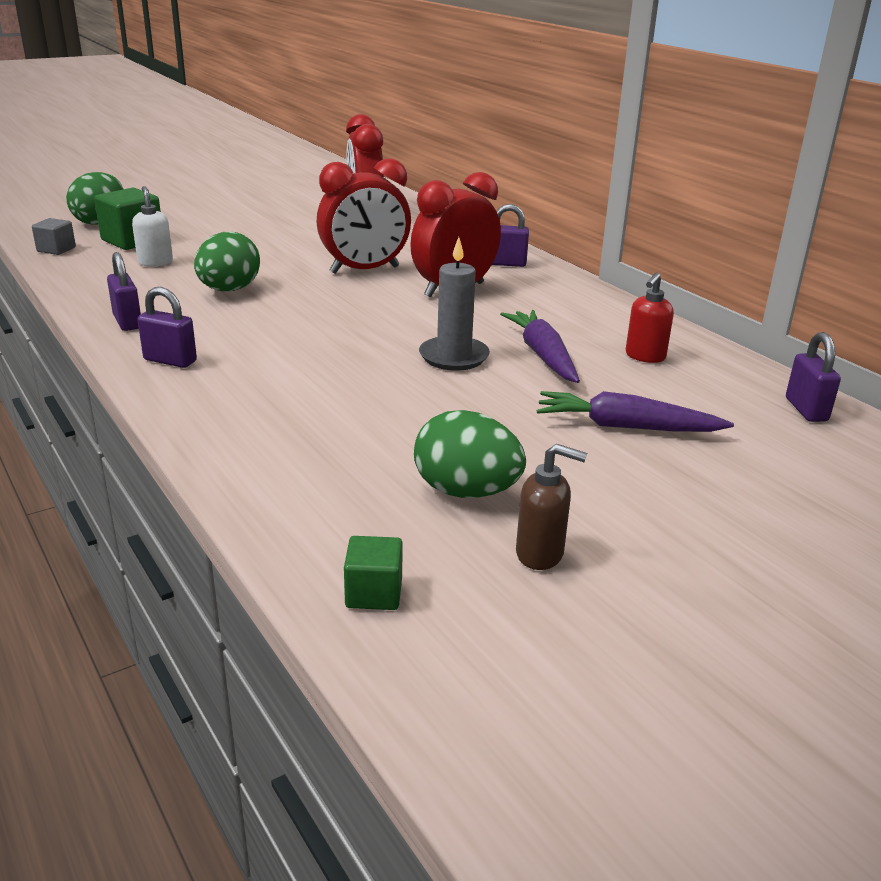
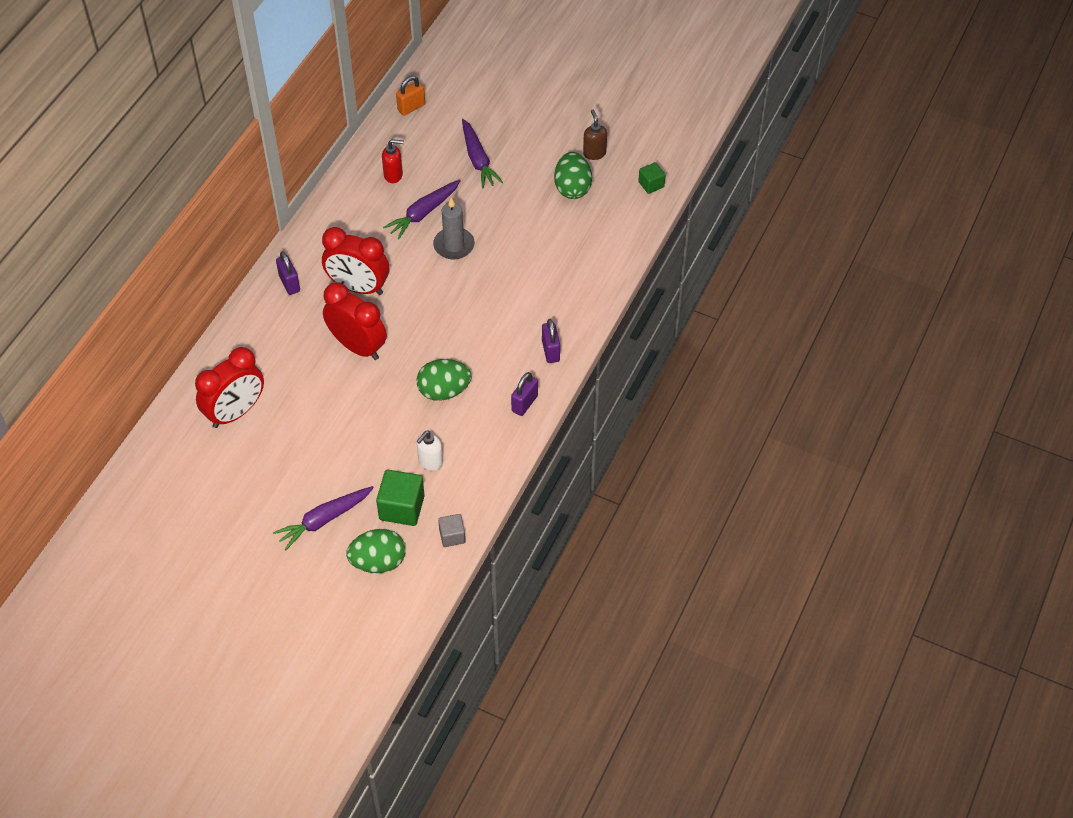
camera: 120 degrees left, 25 degrees up
purple padlock [786,332,841,422] -> orange padlock [396,76,425,116]
none -> purple carrot [273,486,374,550]

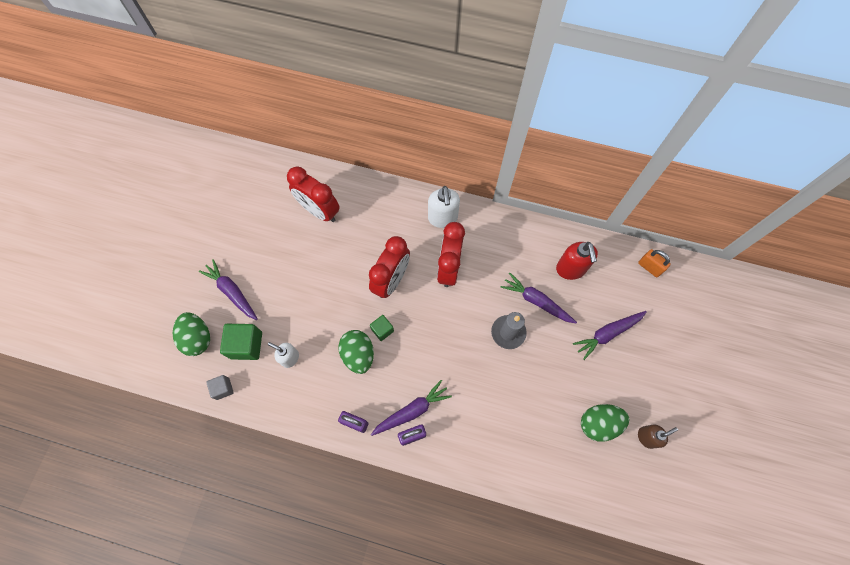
camera: 80 degrees right, 15 degrees up
purple padlock [276,251,300,295] -> white soap dispenser [428,186,460,228]
red soap dispenser [382,139,404,183] -> red soap dispenser [556,242,598,280], size x1.56
green cube [638,162,665,194] -> green cube moved to [370,315,394,341]
none -> purple carrot [371,380,452,436]

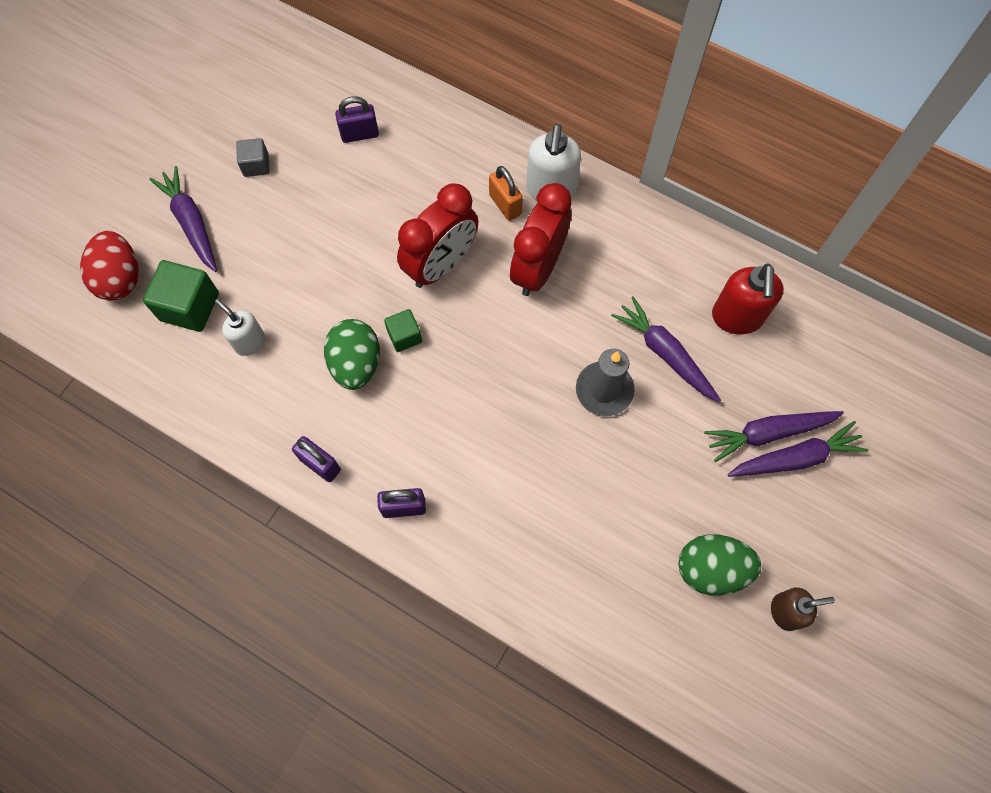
camera: 15 degrees right, 0 degrees up
green egg [173,312,210,356] -> red egg [80,231,139,301]
grey cube [206,375,234,400] -> grey cube moved to [236,138,270,177]
red clock [287,166,340,222] -> purple padlock [335,96,379,143]
purple carrot [371,380,452,436] -> purple carrot moved to [728,421,869,477]
orange padlock [638,249,671,277] -> orange padlock moved to [489,166,523,221]

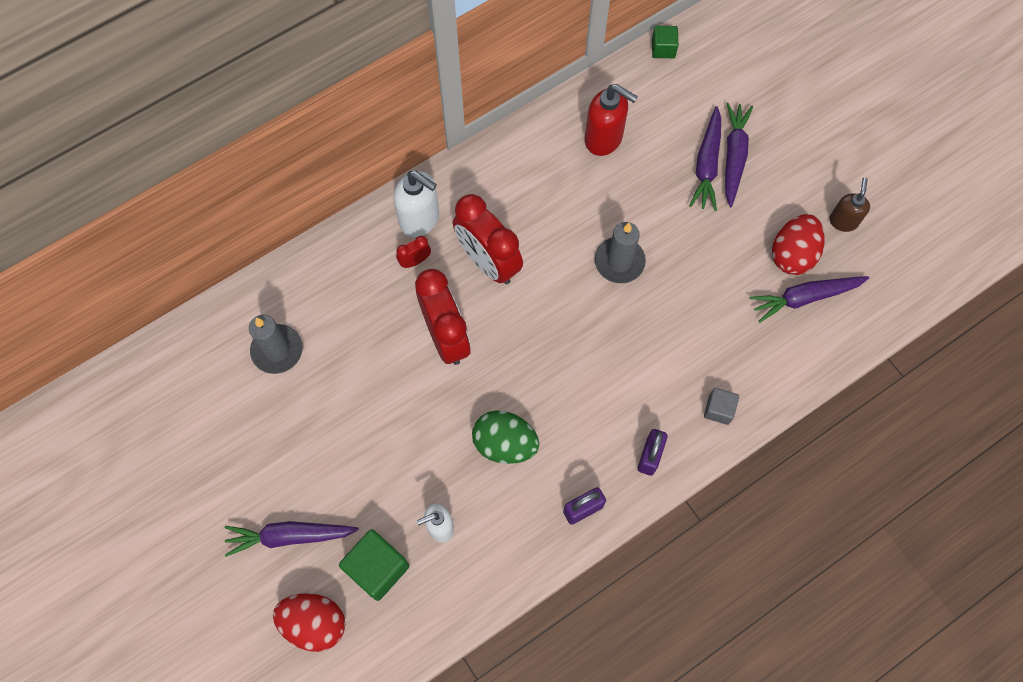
camera: 65 degrees left, 0 degrees up
grey cube [236,138,270,177] -> grey cube moved to [704,388,739,425]
purple padlock [335,96,379,143] -> grey candle [249,315,303,374]
green cube [384,309,422,352] -> green cube moved to [652,26,679,58]
orange padlock [489,166,523,221] -> red clock [396,236,431,268]
purple carrot [611,296,721,402] -> purple carrot moved to [750,276,869,322]
green egg [678,534,761,596] -> red egg [772,214,825,275]

